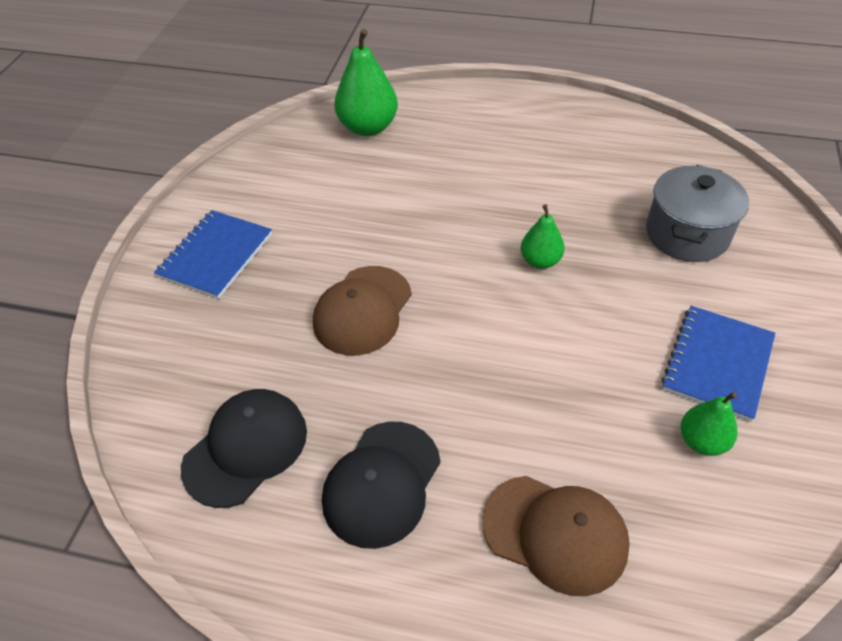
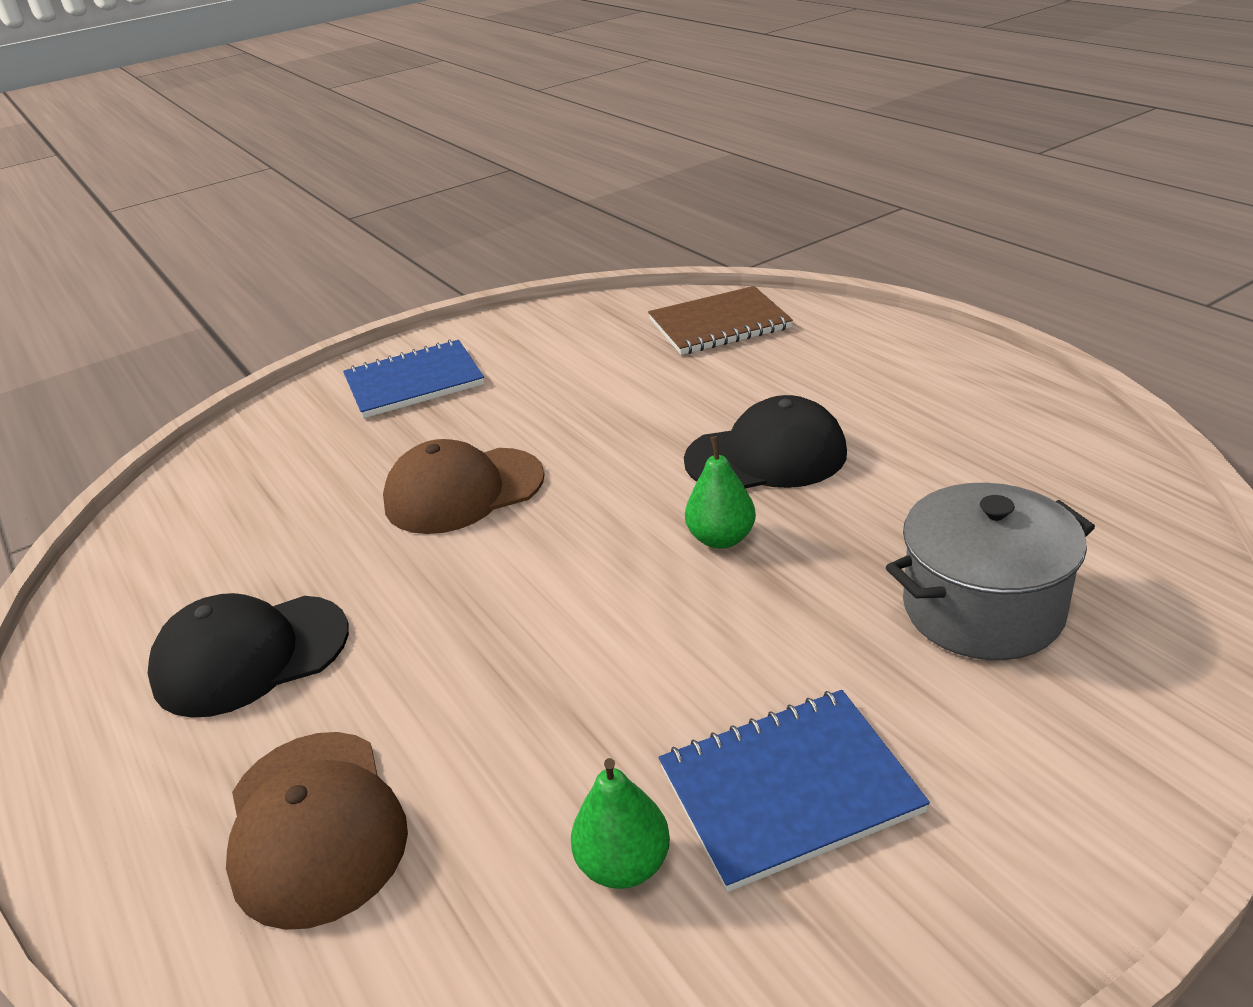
camera: 45 degrees right, 15 degrees down
black cap [181,389,307,508] -> black cap moved to [684,395,847,488]
green pear [334,29,398,136] -> brown notebook [648,286,793,355]

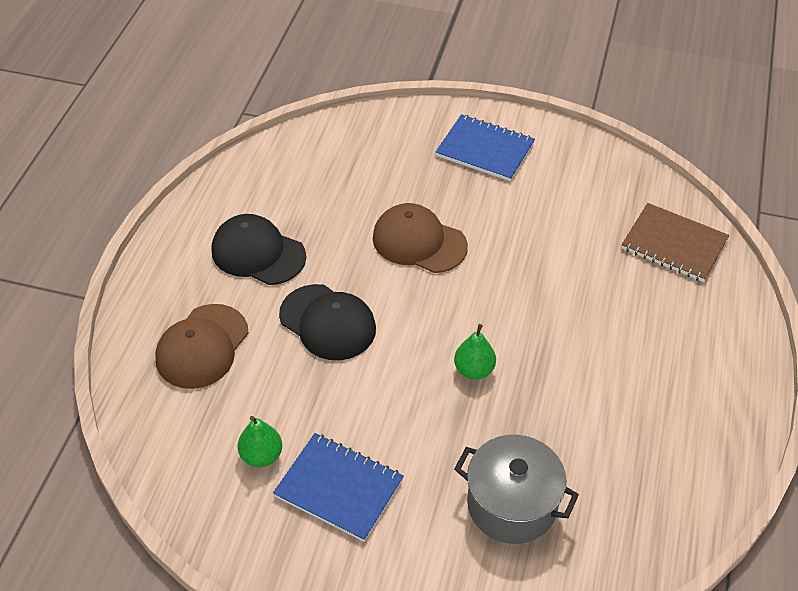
camera: 45 degrees right, 15 degrees up
black cap [684,395,847,488] -> black cap moved to [279,284,376,360]

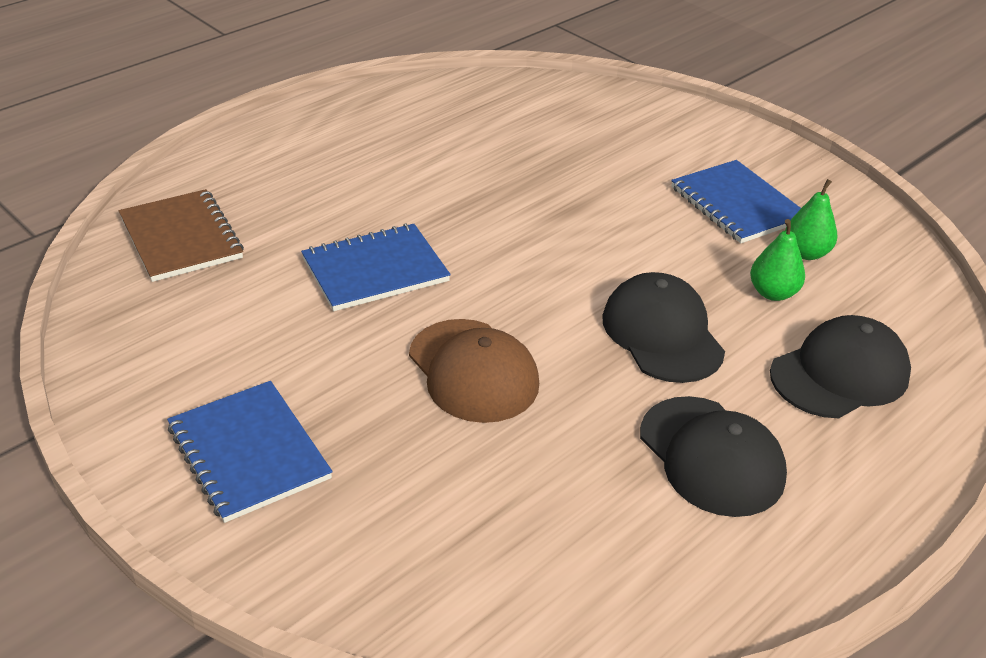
camera: 150 degrees left, 10 degrees down
brown cap [155,304,249,389] -> black cap [770,315,911,418]
green pear [454,324,496,380] -> green pear moved to [750,219,805,301]
grey pot [454,435,579,544] -> none
none -> blue notebook [301,223,451,311]

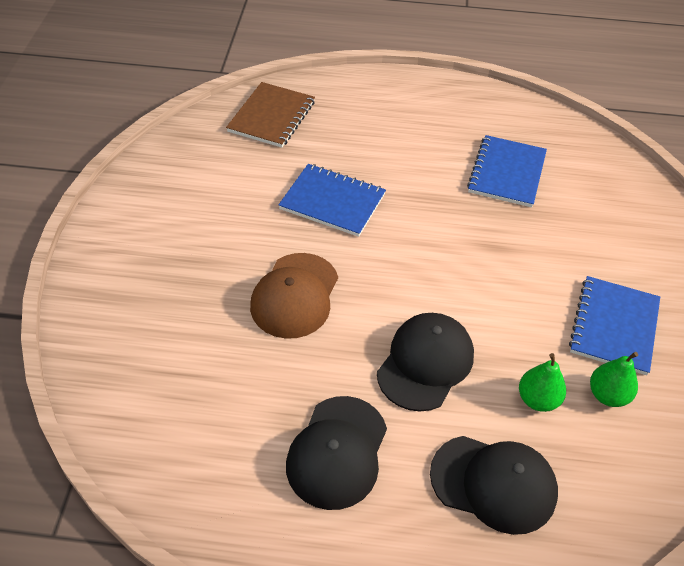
camera: 50 degrees right, 10 degrees up
blue notebook [167,381,333,523] -> blue notebook moved to [467,135,547,207]

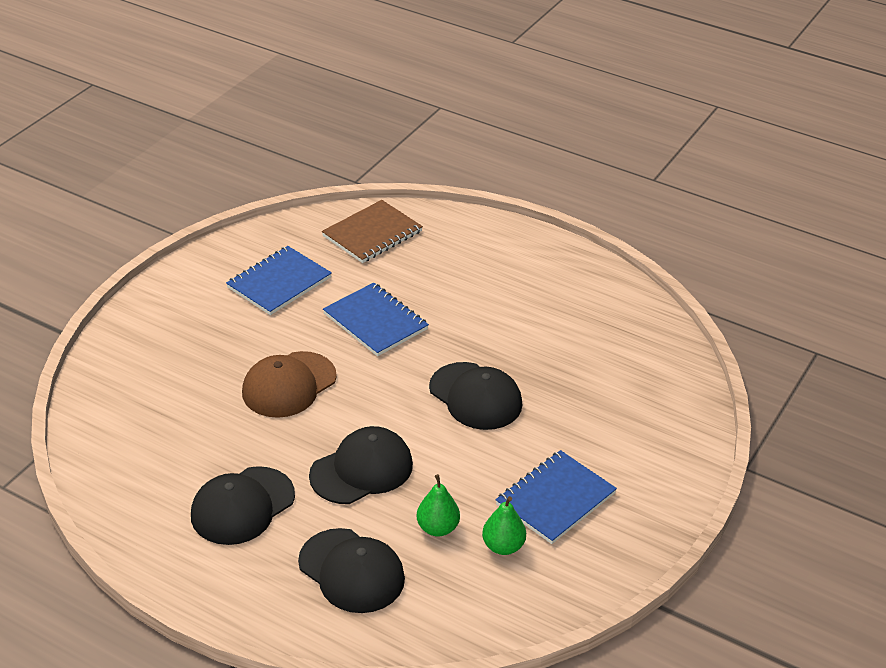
camera: 25 degrees right, 10 degrees down
blue notebook [467,135,547,207] -> blue notebook moved to [226,246,332,315]
none -> black cap [429,362,522,430]

